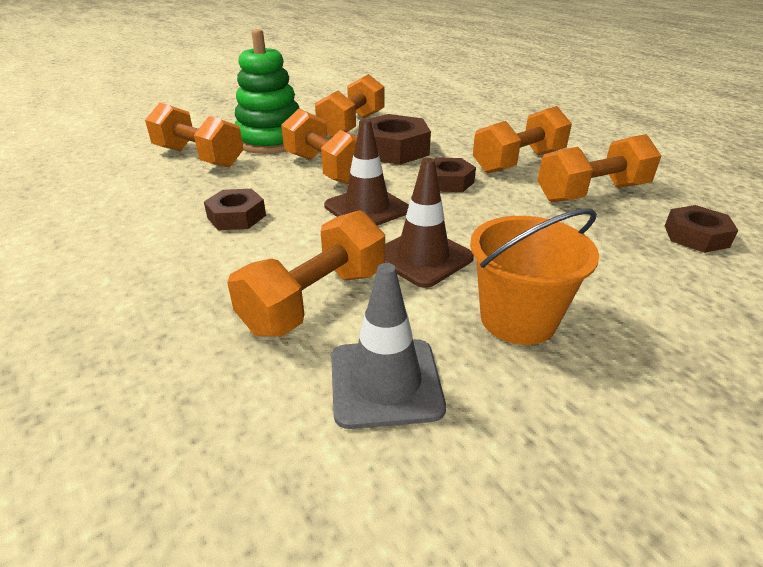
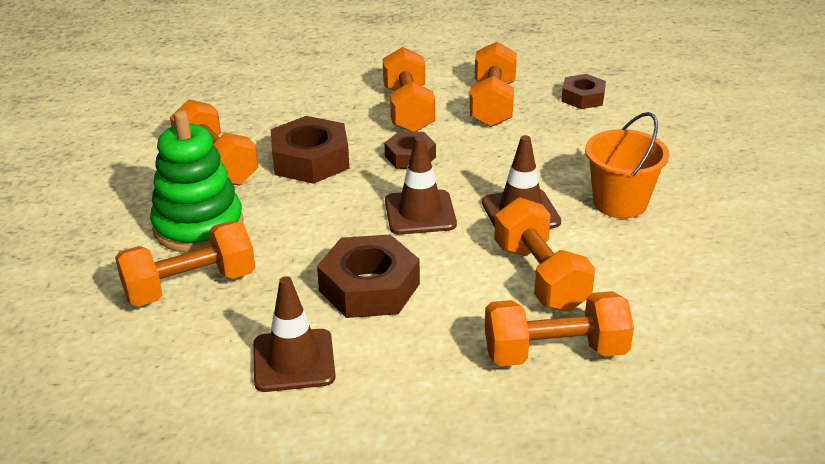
camera: 60 degrees left, 0 degrees up
brown nut [204,189,266,230] -> brown nut [317,234,420,318], size x1.66
orange dumbbell [281,109,357,184] -> orange dumbbell moved to [485,291,634,366]
grey traffic cone [331,263,446,429] -> none
none -> brown traffic cone [253,276,336,392]

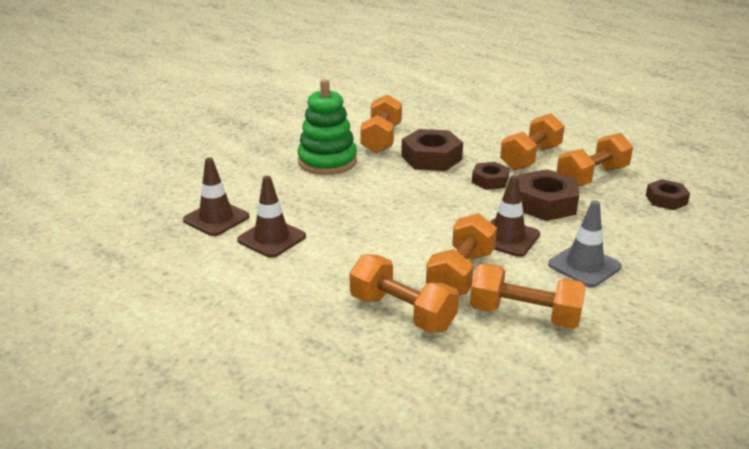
camera: 45 degrees right, 5 degrees down
orange dumbbell [115,221,255,307] -> orange dumbbell moved to [470,263,586,329]
brown nut [317,234,420,318] -> brown nut moved to [518,169,579,221]
brown traffic cone [385,136,457,235] -> brown traffic cone moved to [183,158,249,236]
orange bucket [585,112,669,219] -> grey traffic cone [548,200,622,287]

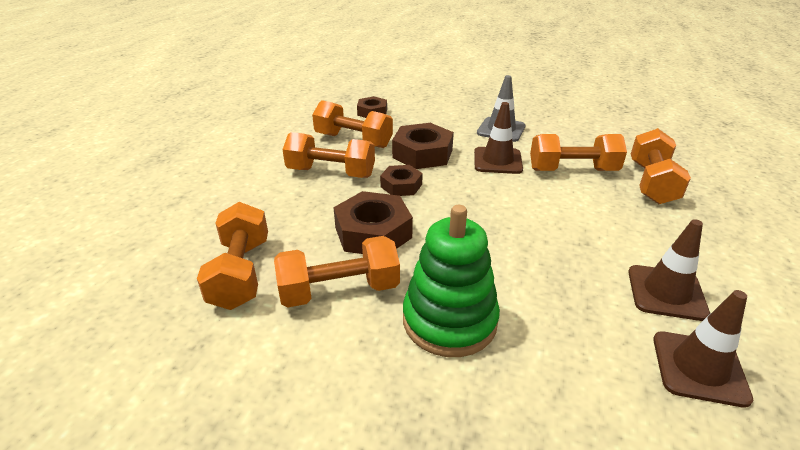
camera: 115 degrees left, 5 degrees up
orange dumbbell [470,263,586,329] -> orange dumbbell moved to [197,202,268,310]

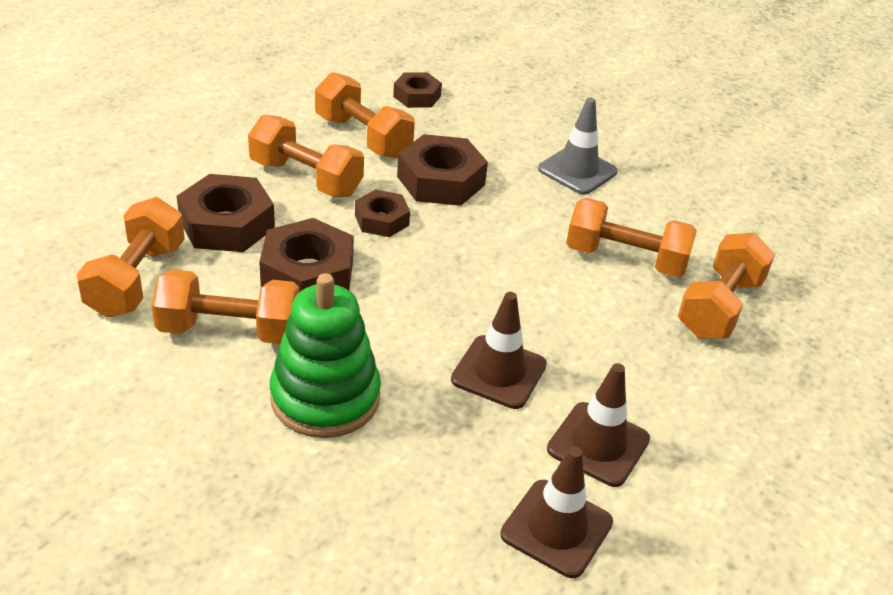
camera: 15 degrees right, 5 degrees up
brown traffic cone [474,102,523,174] -> brown traffic cone moved to [451,292,547,409]
none -> brown nut [177,174,275,252]

